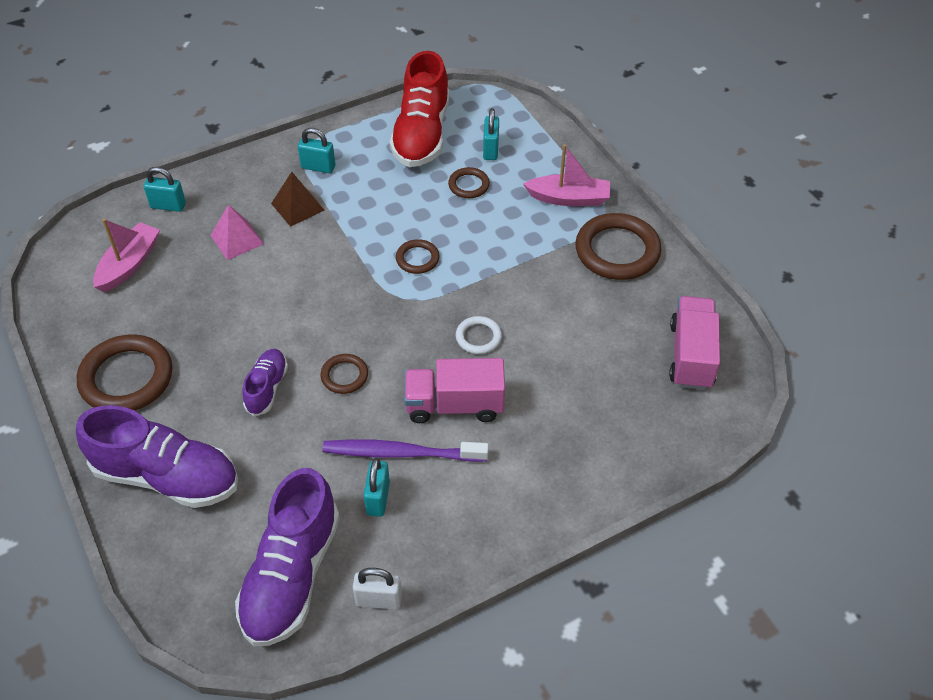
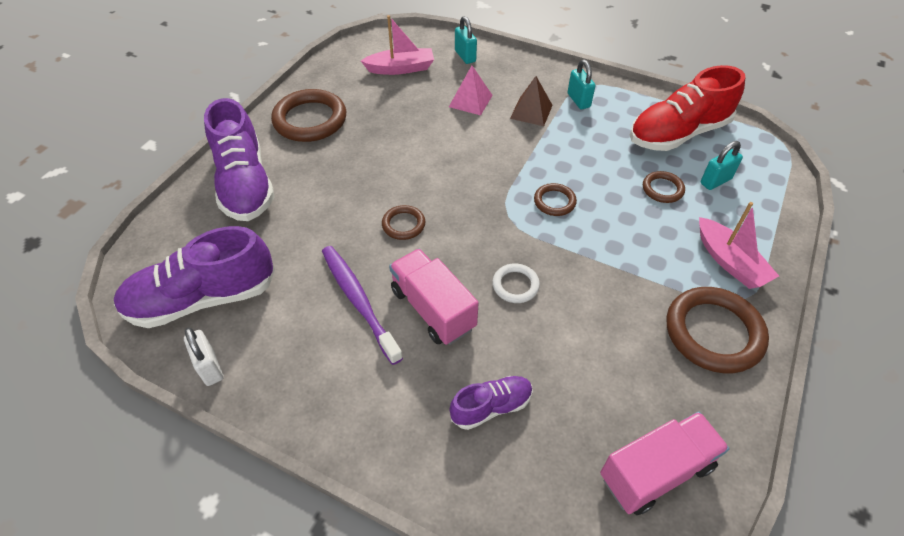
camera: 55 degrees right, 0 degrees up
purple shoe [242,349,288,416] -> purple shoe moved to [449,376,533,430]
turquoise padlock [364,458,390,517] -> none

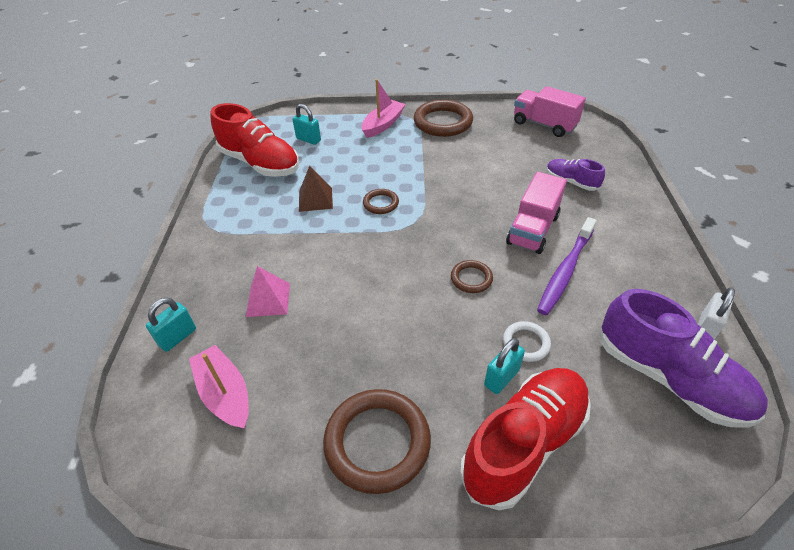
camera: 115 degrees left, 5 degrees down
purple shoe [204,98,275,221] -> red shoe [460,368,591,510]
white ring [492,264,540,303] -> white ring moved to [503,321,551,362]
brown pyramid [510,76,553,126] -> brown pyramid moved to [299,166,333,212]
turquoise padlock [568,60,595,109] -> turquoise padlock moved to [484,338,525,394]
brown ring [643,171,685,203] -> none

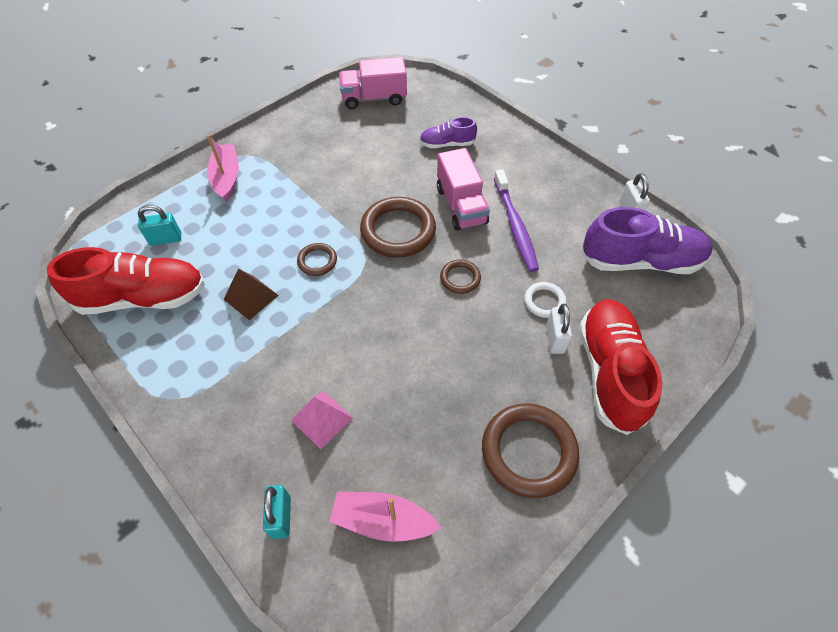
camera: 45 degrees left, 10 degrees up
brown ring [414,100,473,137] -> brown ring moved to [360,197,436,257]
turquoise padlock [484,338,525,394] -> white padlock [546,304,572,354]

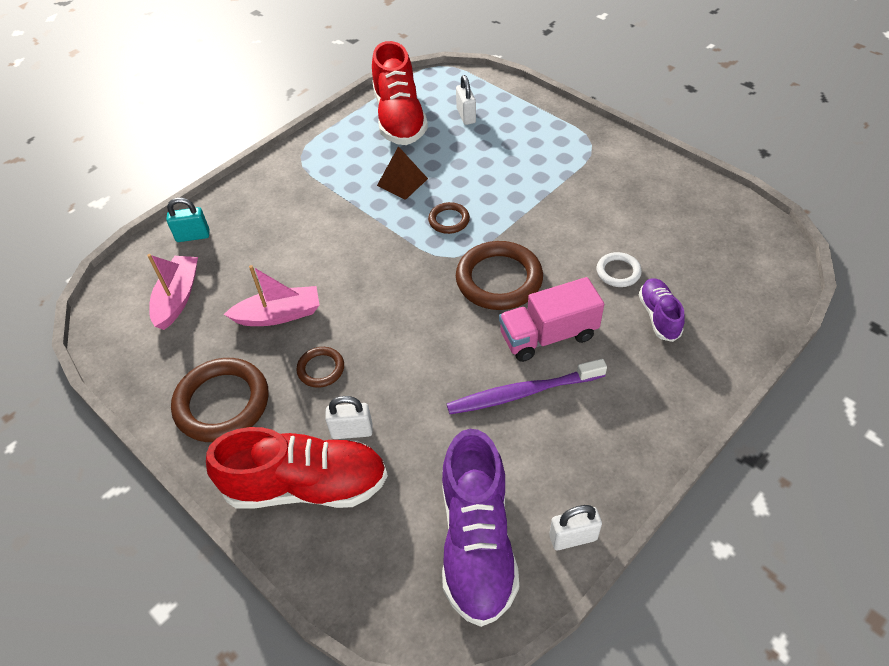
camera: 90 degrees right, 5 degrees down
turquoise padlock [138,205,181,246] -> white padlock [456,75,476,125]
pink boat [207,135,239,202] -> pink boat moved to [223,265,320,326]
pink pyramid [291,391,353,449] -> none
pink truck [339,57,407,109] -> none
brown ring [440,260,481,294] -> brown ring moved to [296,347,344,388]
white ring [524,282,567,318] -> white ring moved to [597,252,642,287]

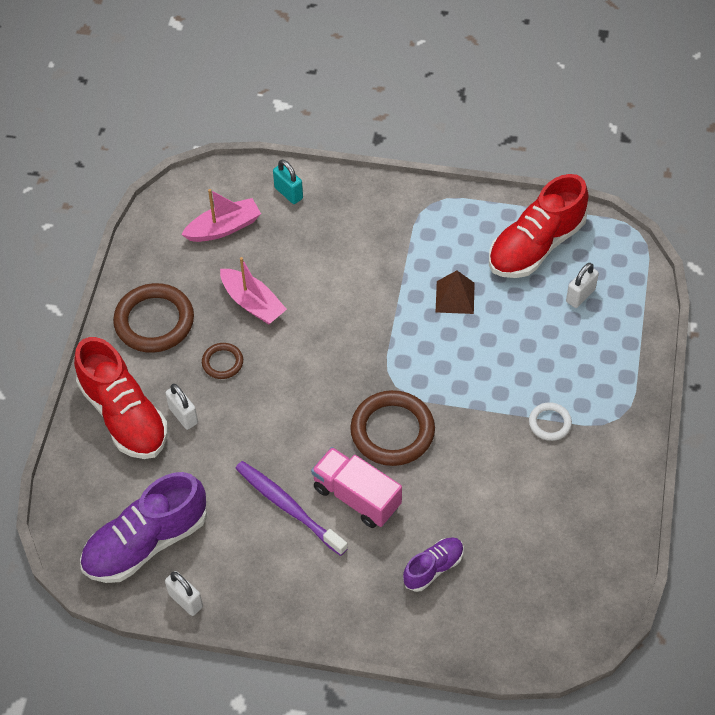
camera: 55 degrees right, 5 degrees up
brown ring [428,202,470,234] -> none
white ring [597,252,642,287] -> white ring moved to [529,402,572,441]

